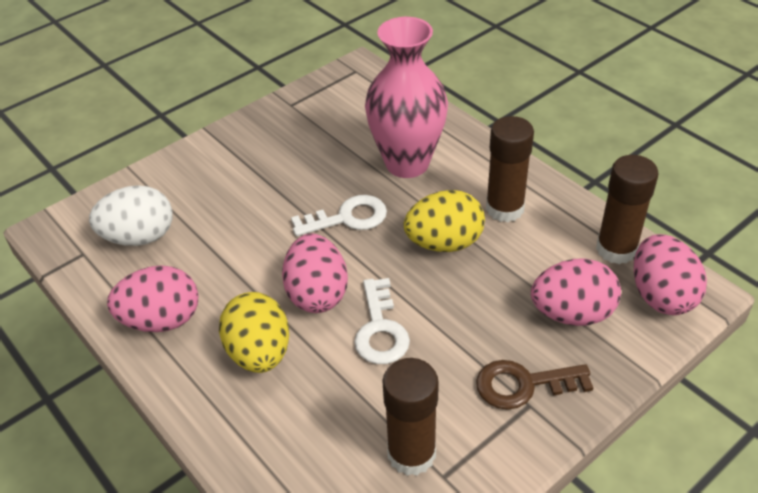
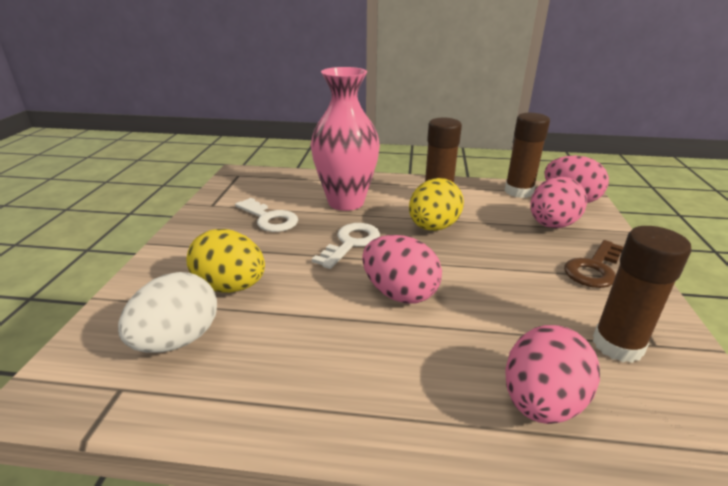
camera: 45 degrees left, 15 degrees down
pink egg [107,265,199,332] -> pink egg moved to [505,325,600,424]
yellow egg [219,292,289,373] -> yellow egg moved to [186,229,265,293]
white key [354,278,410,364] -> white key moved to [235,198,298,232]

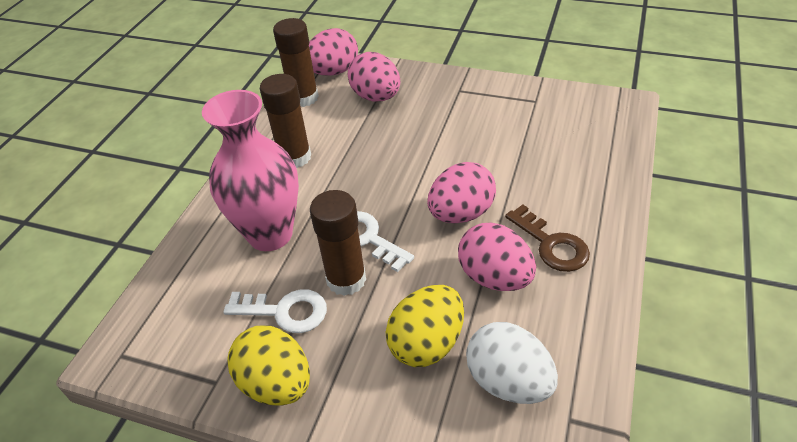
camera: 75 degrees left, 15 degrees up
white key [235,198,298,232] -> white key turned 45 degrees clockwise [223,289,327,333]
yellow egg [409,178,464,231] -> yellow egg moved to [227,325,310,406]
pink egg [505,325,600,424] -> pink egg moved to [458,223,536,291]
brown key [564,240,623,288] -> brown key moved to [505,204,590,272]
brown glue stick [593,226,692,363] -> brown glue stick moved to [310,190,366,296]

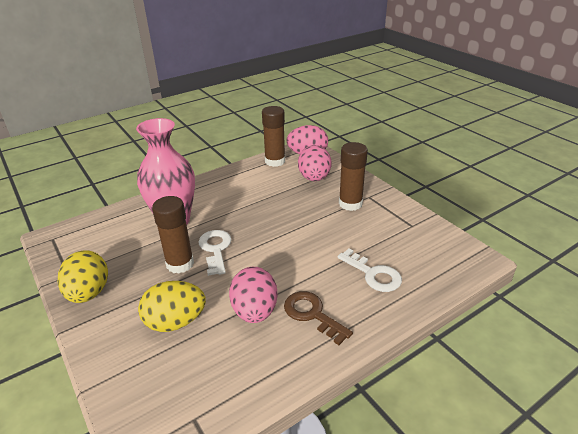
camera: 35 degrees right, 10 degrees down
white key [223,289,327,333] -> white key moved to [338,248,402,292]
brown glue stick [260,74,311,168] -> brown glue stick moved to [339,142,368,211]
pink egg [427,162,496,223] -> none
white egg [466,322,558,404] -> none
brown key [505,204,590,272] -> brown key turned 135 degrees clockwise [284,291,353,345]

